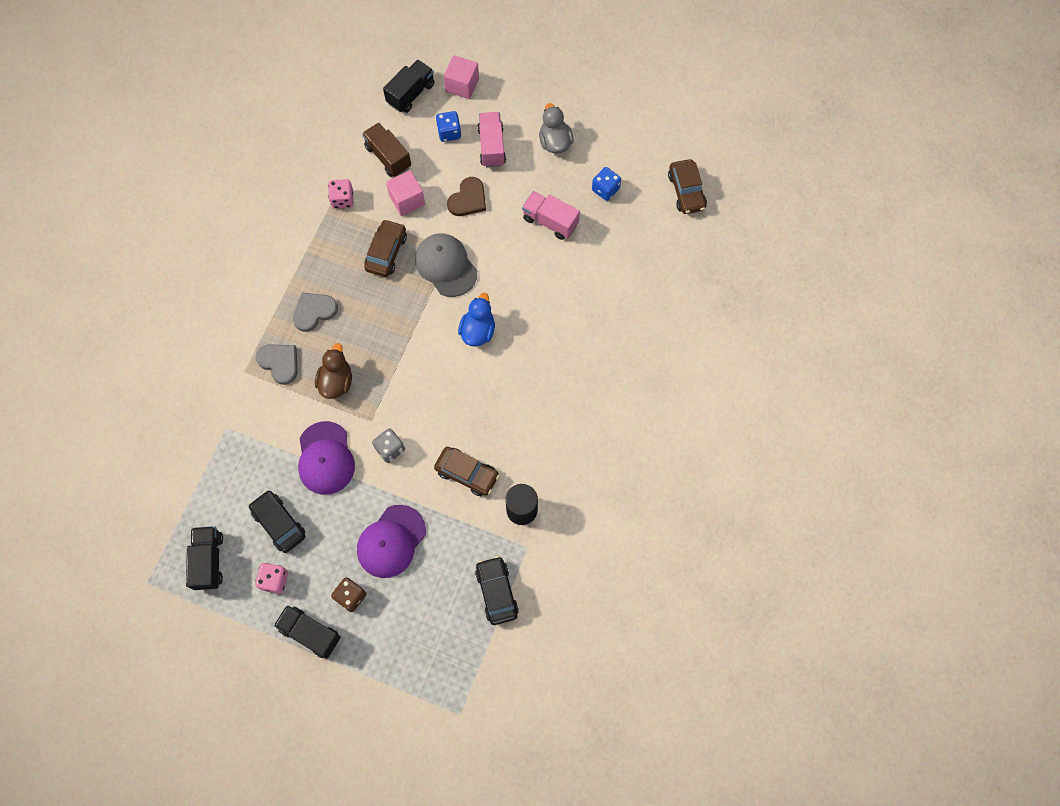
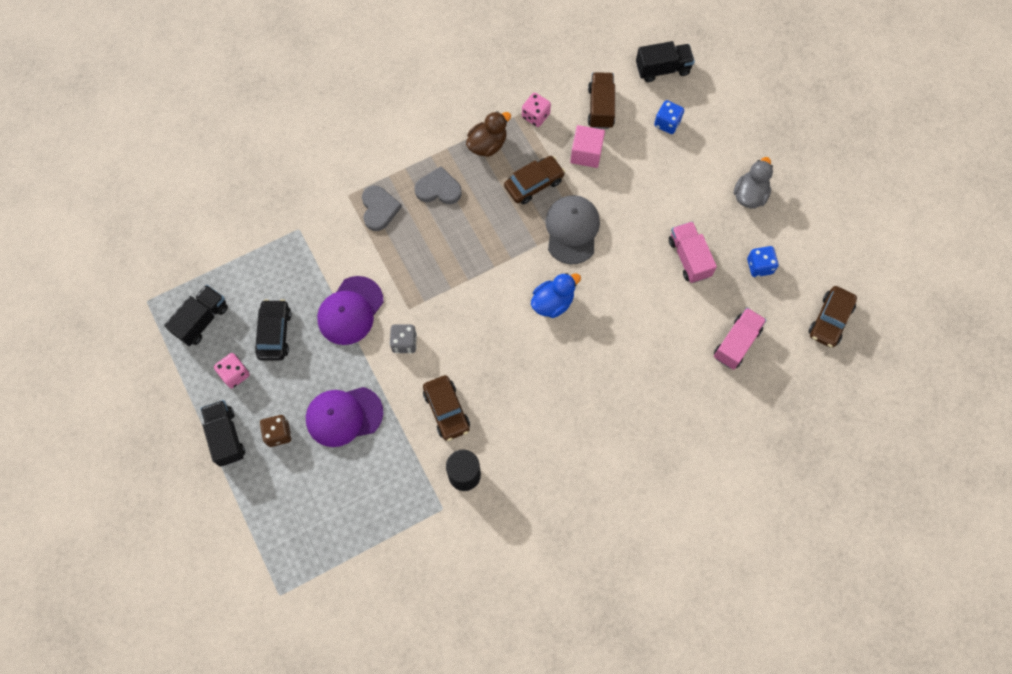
camera: 40 degrees right, 0 degrees up
brown duck [315,343,352,399] -> brown duck moved to [466,111,511,157]
pink cube [444,55,479,99] -> none
brown heart [447,177,486,216] -> none
black car [475,556,519,625] -> none
pink truck [477,112,506,167] -> pink truck moved to [714,308,767,370]

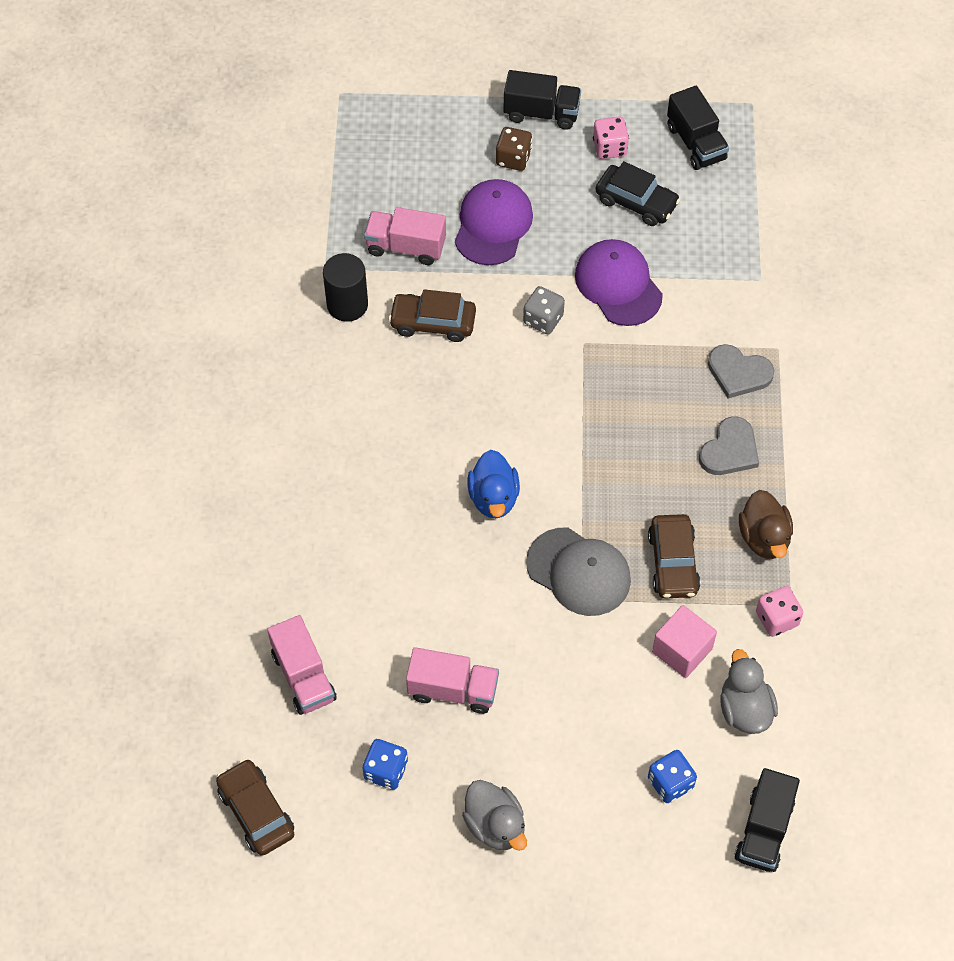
camera: 120 degrees right, 10 degrees down
brown truck [588,72,615,129] -> grey duck [720,649,778,734]
none -> pink truck [364,207,446,265]

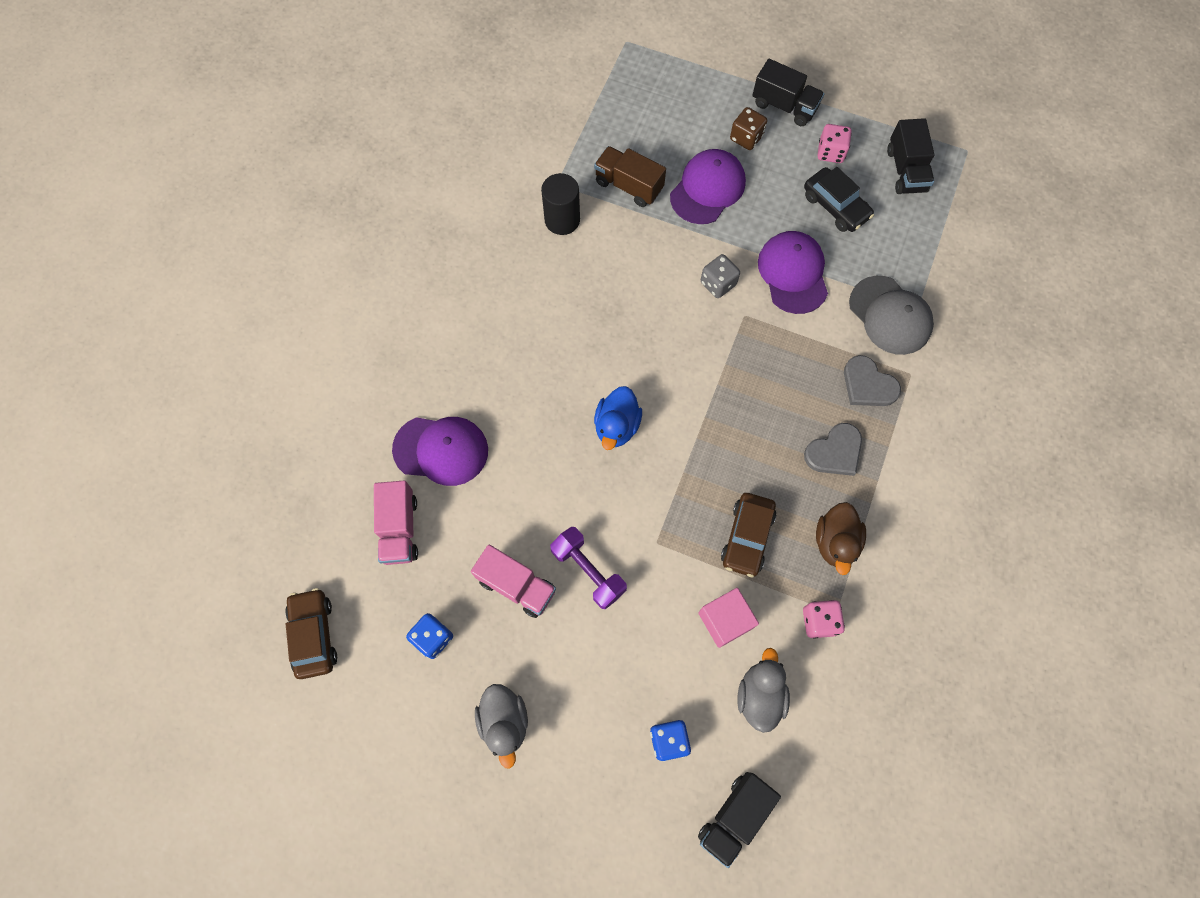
camera: 20 degrees right, 10 degrees up
pink truck [364,207,446,265] -> brown truck [594,146,666,207]
brown car [388,289,476,342] -> none
grey cap [526,528,631,616] -> grey cap moved to [849,276,934,355]
none -> purple cap [392,417,488,486]
none -> purple dumbbell [550,527,627,609]

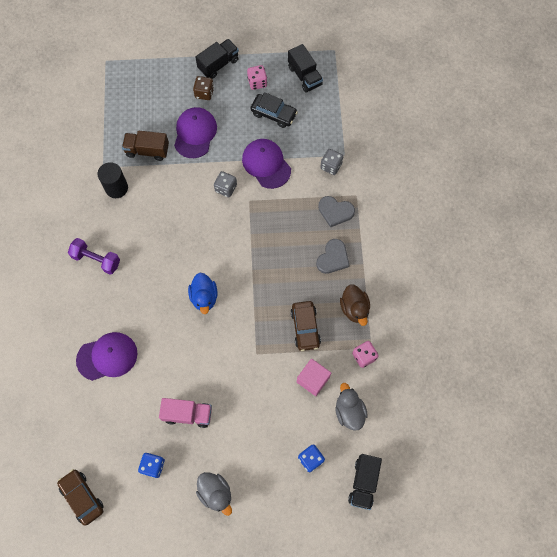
camera: 25 degrees left, 0 degrees up
pink truck [374,481,418,565] -> none
purple dumbbell [550,527,627,609] -> purple dumbbell moved to [68,238,120,275]
black truck [752,59,825,126] -> black truck turned 45 degrees counterclockwise [195,39,239,79]
grey cap [849,276,934,355] -> grey dice [320,149,343,175]

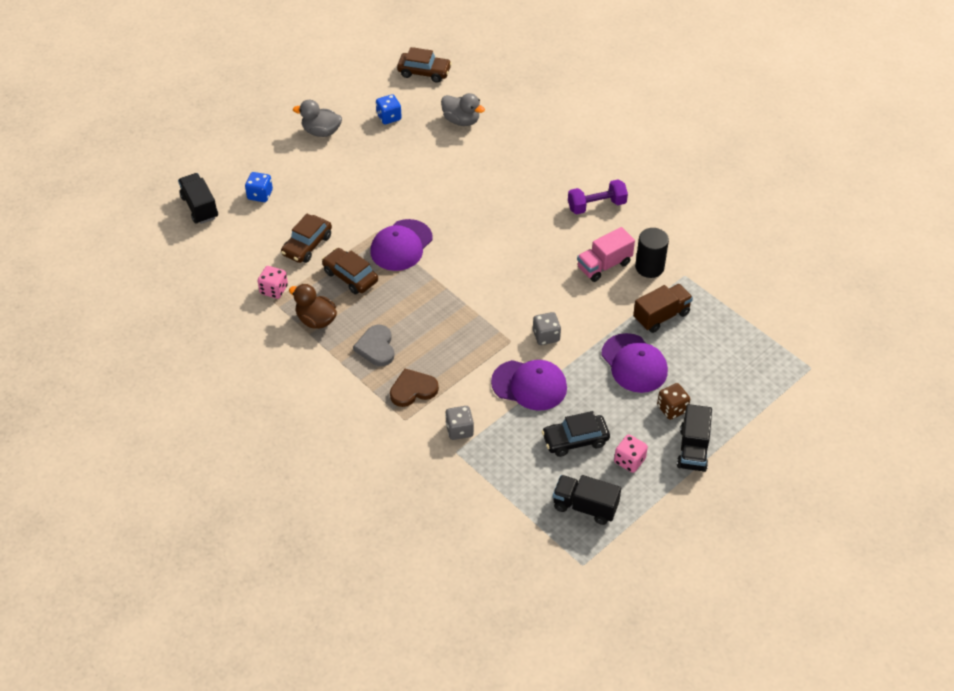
camera: 140 degrees right, 20 degrees down
purple cap [76,332,137,381] -> purple cap moved to [370,219,433,271]
pink truck [159,398,212,428] -> pink truck moved to [577,227,635,282]
blue duck [188,273,218,314] -> none
pink cube [297,359,331,396] -> brown car [281,214,332,263]
grey heart [318,196,355,228] -> brown heart [390,369,439,407]
grey duck [335,383,368,431] -> grey duck moved to [441,93,485,126]

